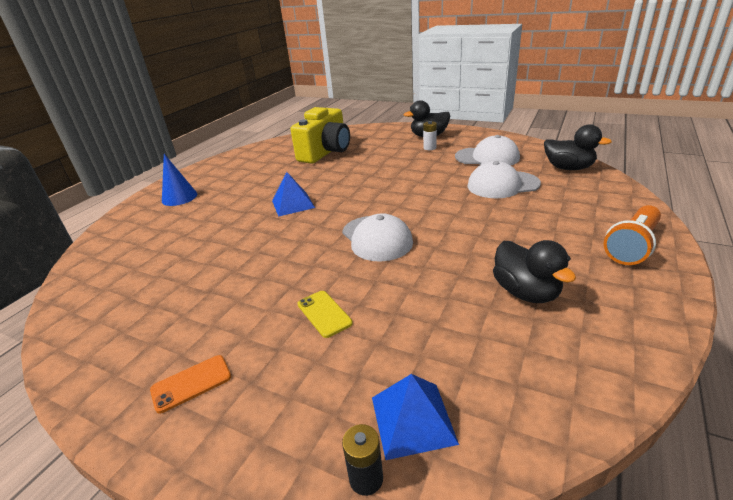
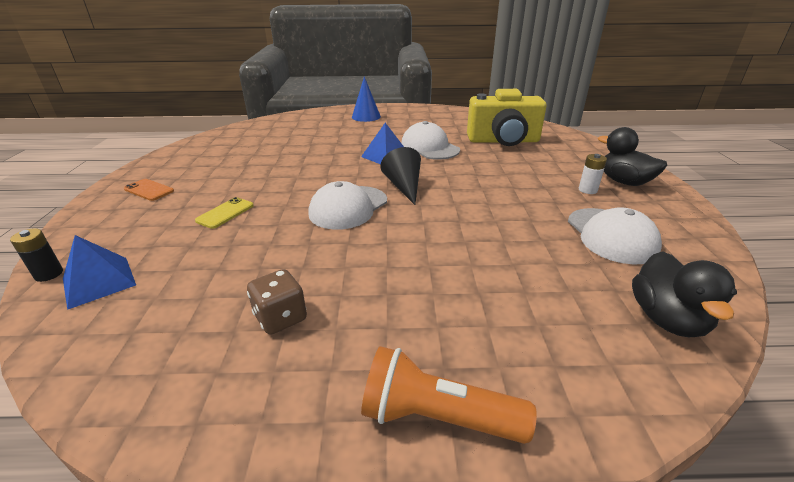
camera: 60 degrees right, 0 degrees up
white cap [467,161,541,198] -> white cap moved to [401,121,460,160]
black duck [493,240,576,303] -> brown dice [247,269,307,335]
none -> black cone [380,147,421,205]

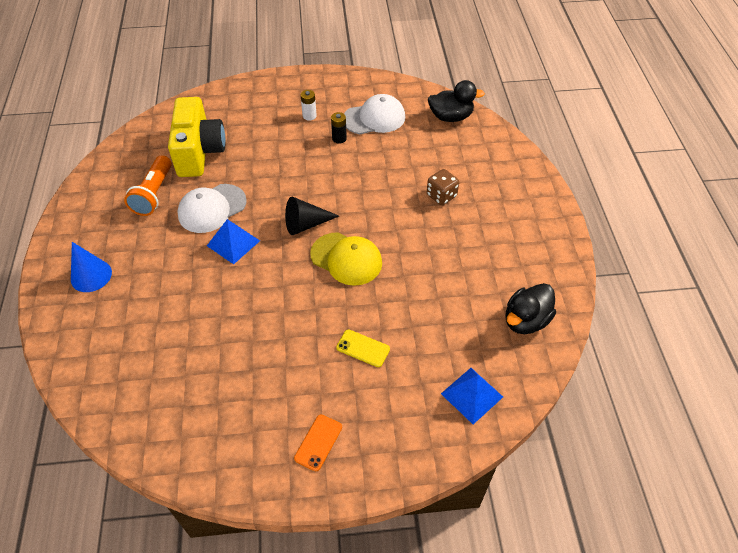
camera: 95 degrees left, 20 degrees up
black battery [10,228,63,282] -> black battery moved to [331,112,347,144]
brown dice [247,269,307,335] -> brown dice moved to [427,169,459,205]
white cap [308,181,387,230] -> yellow cap [310,232,382,286]
orange flashlight [361,346,537,444] -> orange flashlight moved to [124,155,172,216]
black duck [598,127,667,186] -> black duck moved to [506,283,556,334]

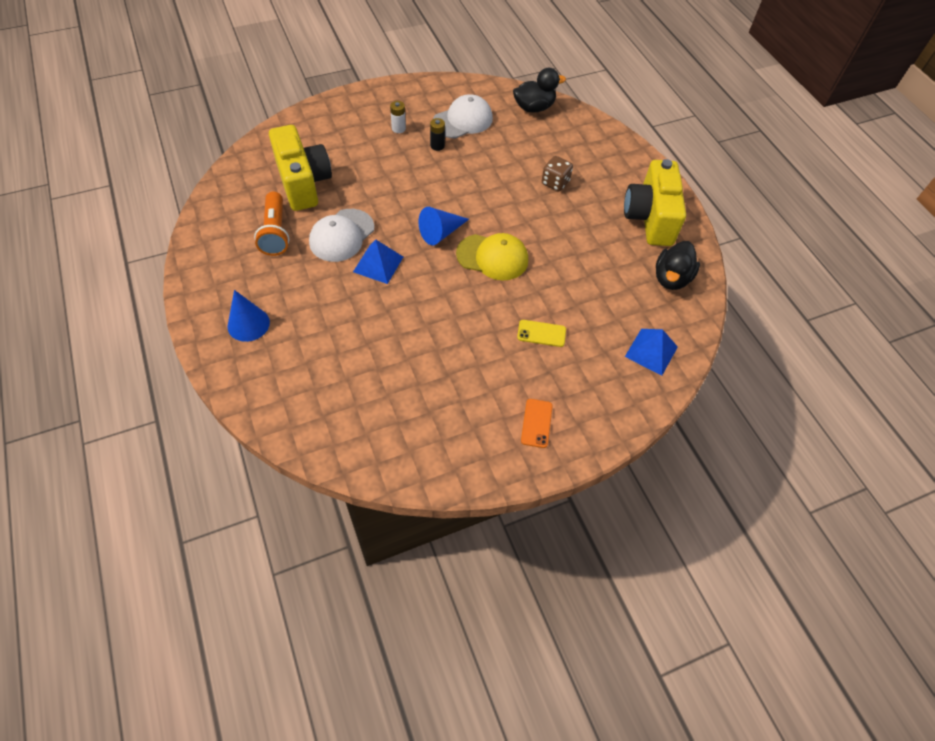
camera: 20 degrees left, 5 degrees up
black cone [285,197,339,235] -> blue cone [419,207,469,245]
none -> yellow camera [624,159,686,246]

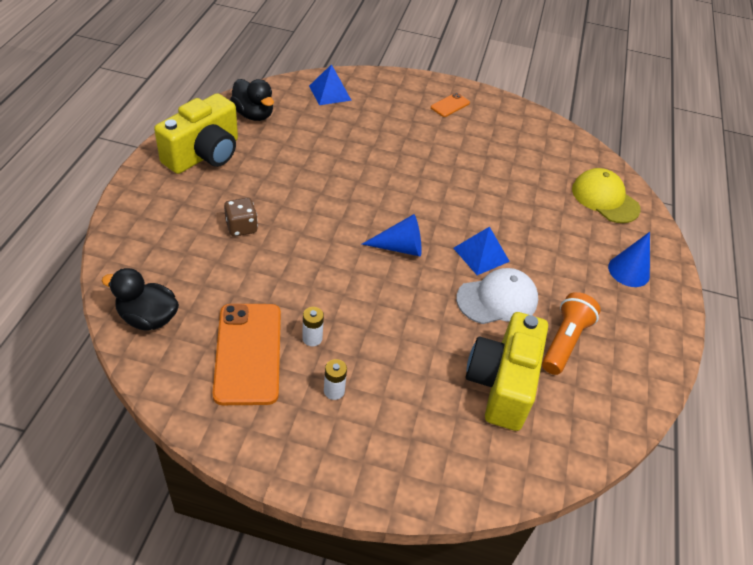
camera: 145 degrees left, 10 degrees down
black battery [430,118,445,151] -> white battery [302,307,324,346]
white cap [433,94,493,139] -> orange phone [212,304,281,405]
yellow cap [456,233,528,281] -> yellow cap moved to [572,168,641,223]
yellow phone [517,320,566,347] -> none
black duck [656,241,700,290] -> black duck turned 75 degrees clockwise [230,79,274,121]

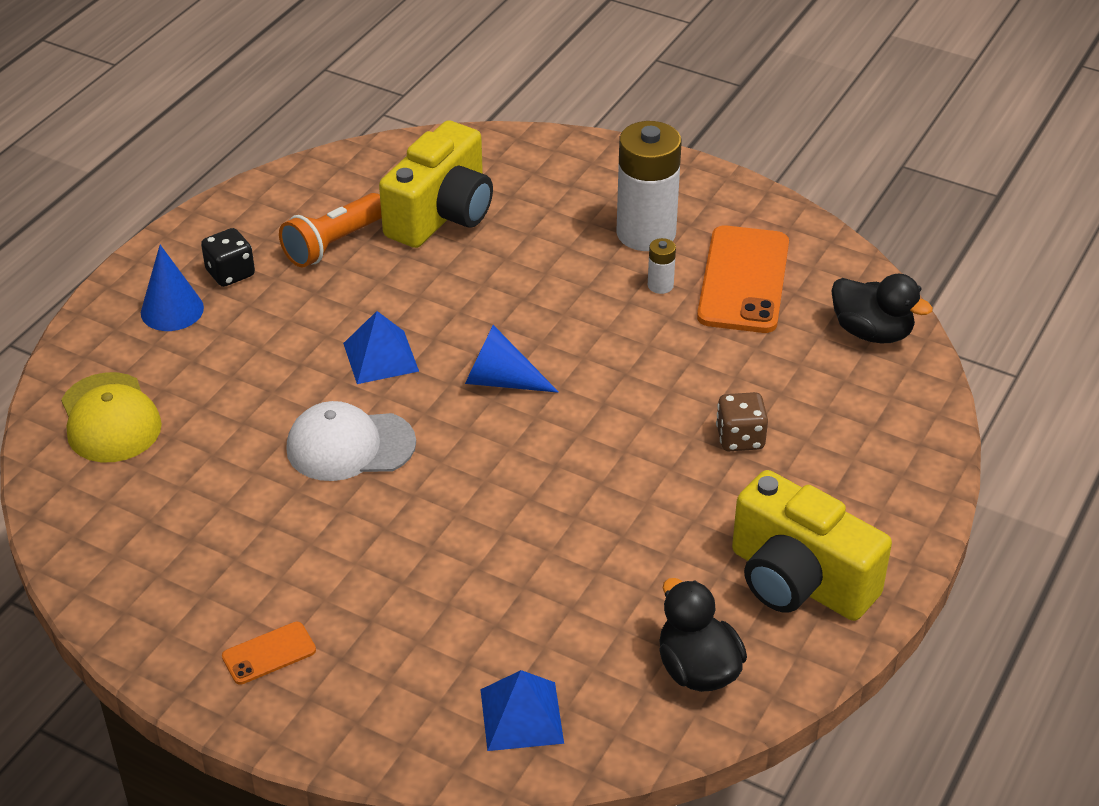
camera: 160 degrees left, 5 degrees down
yellow camera [154,93,238,174] -> yellow camera turned 105 degrees counterclockwise [732,470,892,621]
white battery [324,359,347,400] -> white battery [617,121,682,251], size x2.37
white cap [456,268,538,324] -> white cap moved to [286,401,416,481]
none -> black dice [201,228,255,287]

